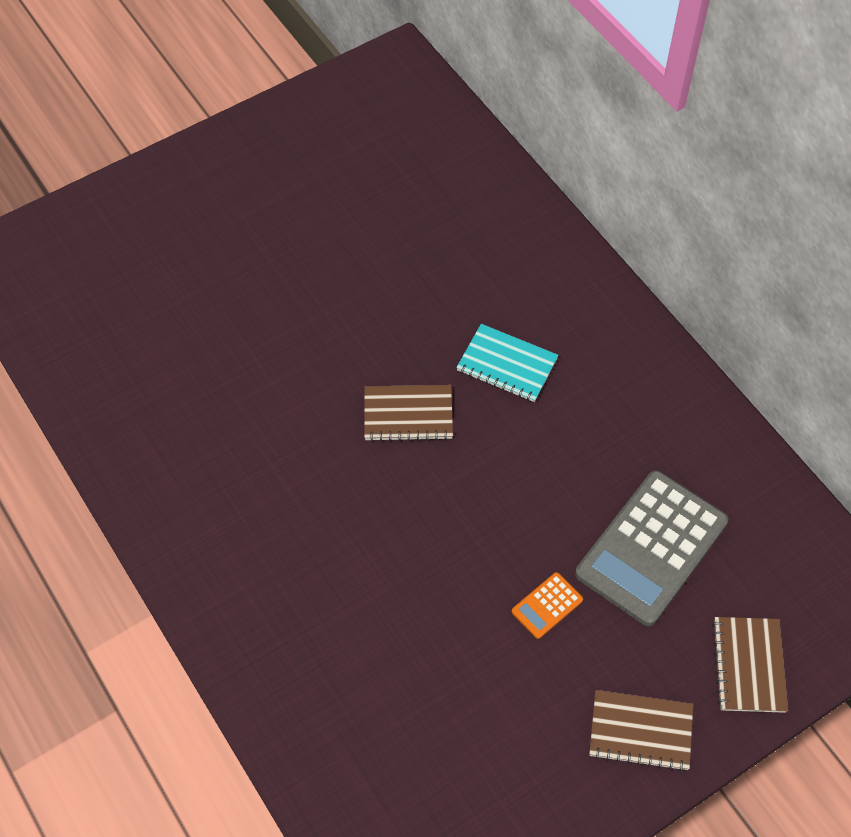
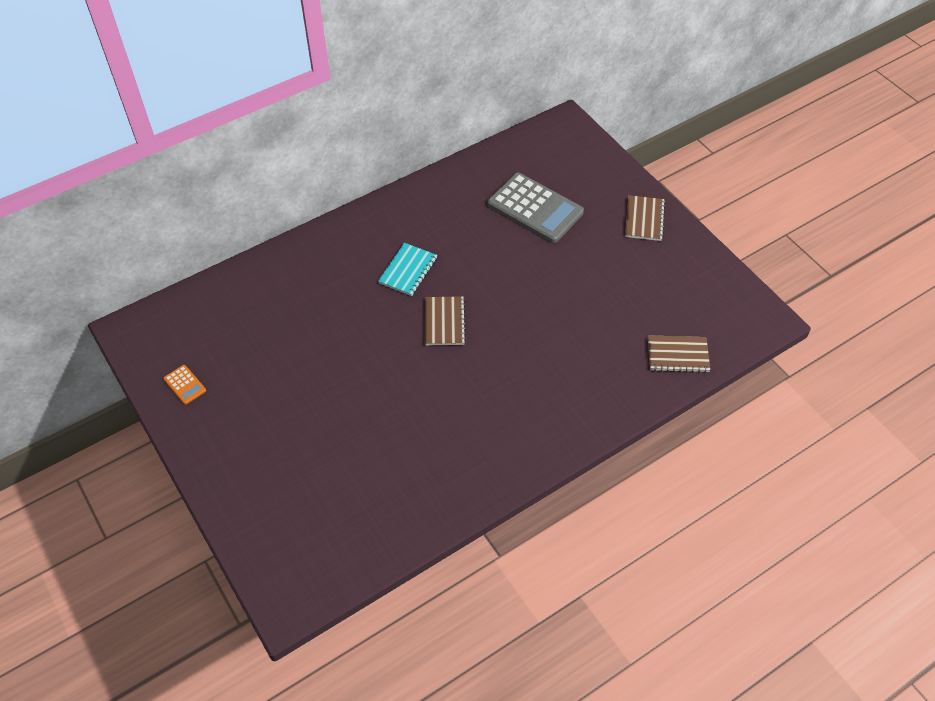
camera: 90 degrees left, 5 degrees down
orange calculator [512,572,583,639] -> orange calculator moved to [163,365,206,405]
brown notebook [712,617,788,713] -> brown notebook moved to [648,335,710,373]

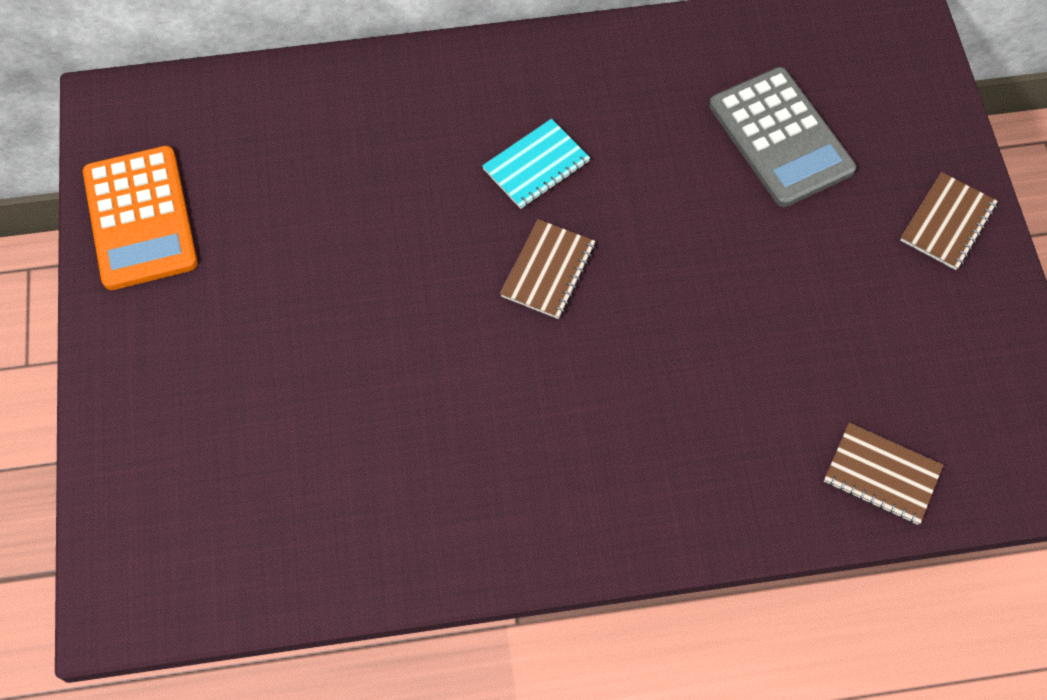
camera: 25 degrees right, 10 degrees up
orange calculator [163,365,206,405] -> orange calculator [83,146,197,290], size x2.34

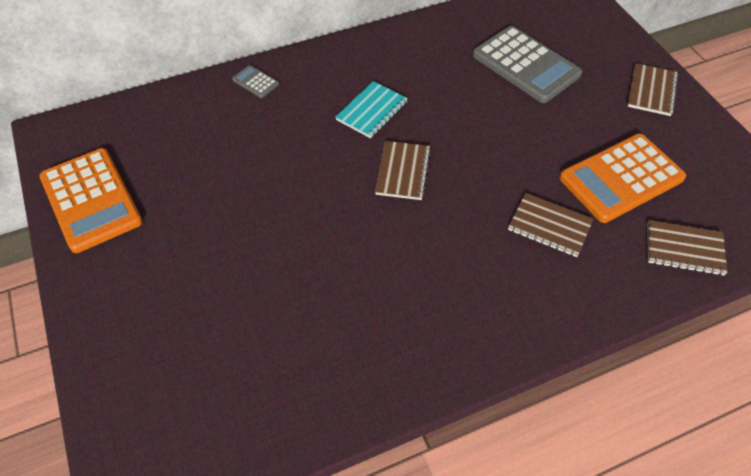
camera: 15 degrees left, 10 degrees down
none -> grey calculator [232,65,279,98]
none -> brown notebook [508,193,593,257]
none -> orange calculator [559,134,686,223]

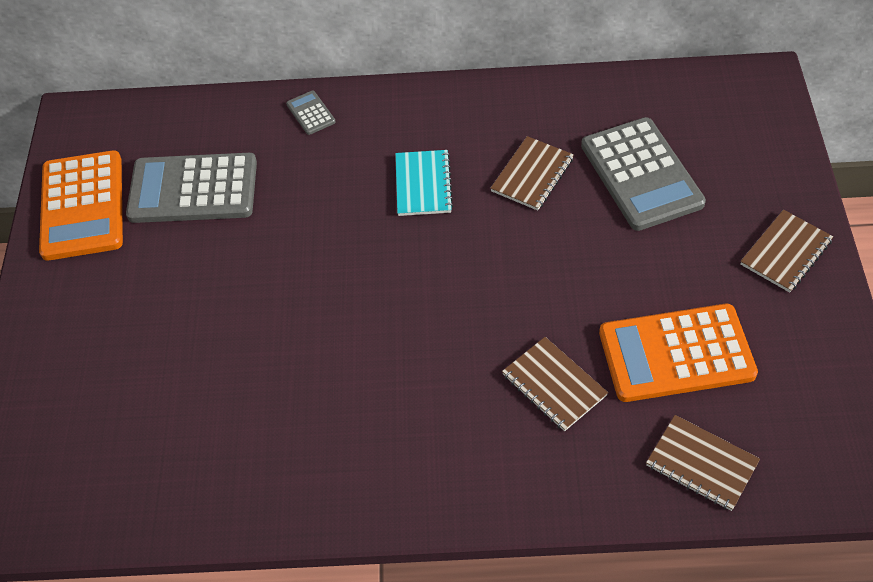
camera: 25 degrees right, 0 degrees up
turquoise notebook [336,81,408,138] -> turquoise notebook turned 60 degrees counterclockwise [395,150,453,216]
brown notebook [375,141,431,200] -> brown notebook moved to [490,136,574,211]
none -> grey calculator [126,153,257,223]

